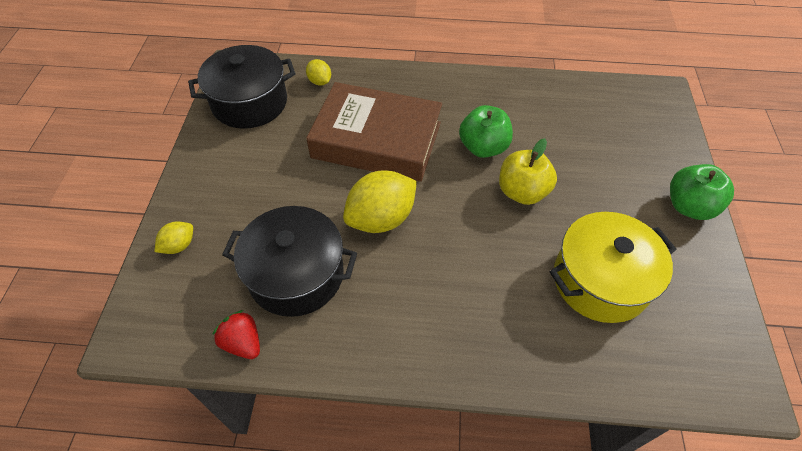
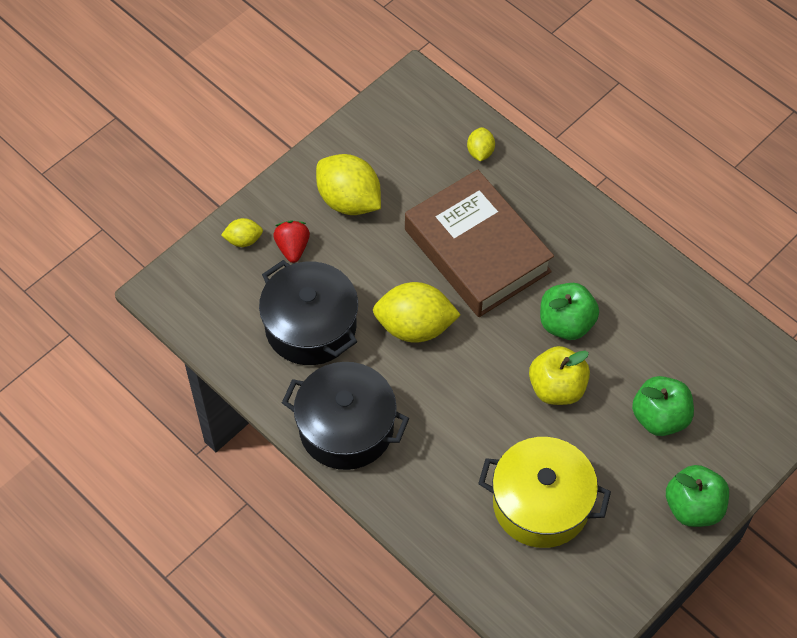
camera: 40 degrees right, 5 degrees up
black pot [188,45,296,129] -> black pot moved to [282,362,409,470]
red strawberry [212,310,260,359] -> red strawberry moved to [273,220,310,263]
none -> yellow lemon [316,154,381,215]
none -> green apple [632,376,694,436]

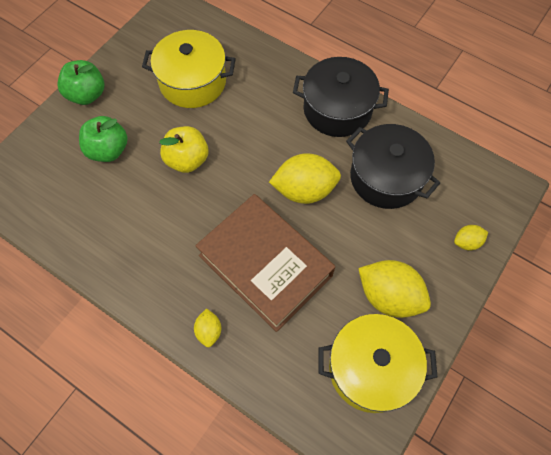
camera: 170 degrees right, 5 degrees up
red strawberry [273,220,310,263] -> none
yellow lemon [467,127,495,161] -> yellow lemon moved to [194,308,221,347]
green apple [540,283,599,340] -> none
none -> yellow pot [318,314,437,413]

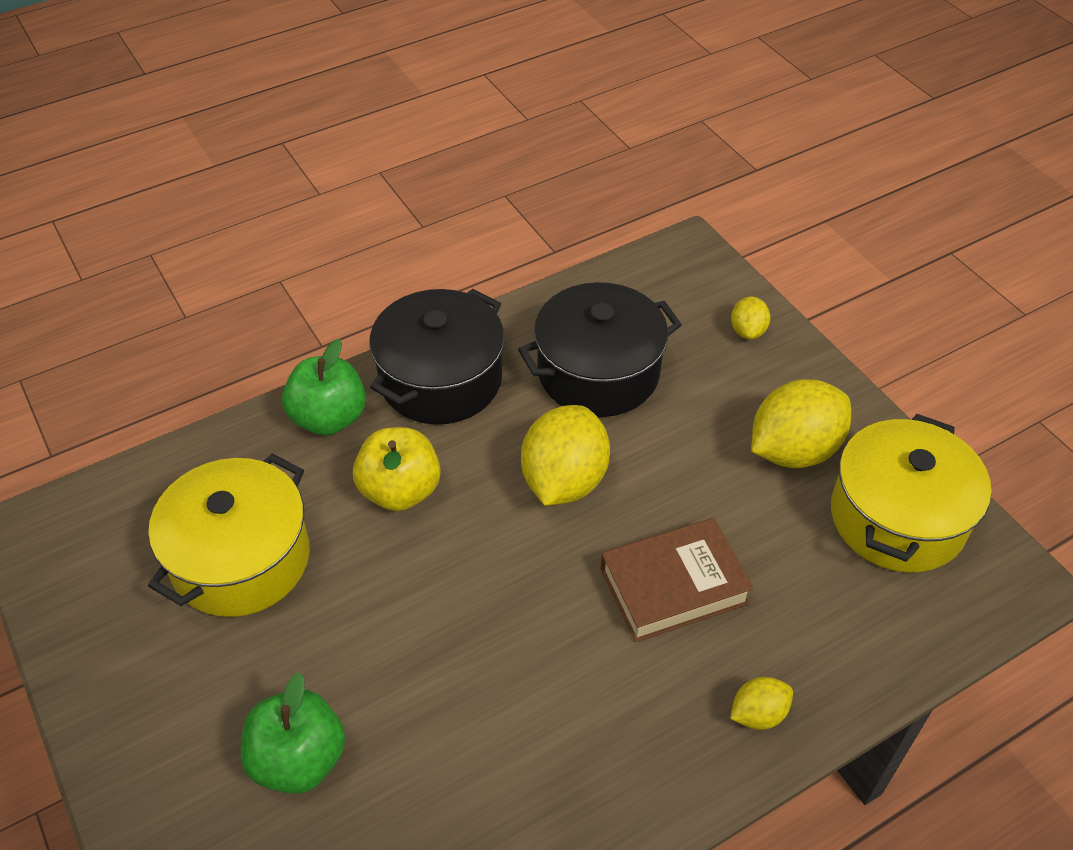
camera: 65 degrees left, 15 degrees down
green apple [57,60,104,105] -> green apple moved to [282,339,366,436]
yellow apple [159,126,208,173] -> yellow apple moved to [353,427,441,511]
yellow lemon [194,308,221,347] -> yellow lemon turned 45 degrees counterclockwise [730,677,793,730]
brown book [195,194,335,332] -> brown book [601,518,754,642], size x0.62

